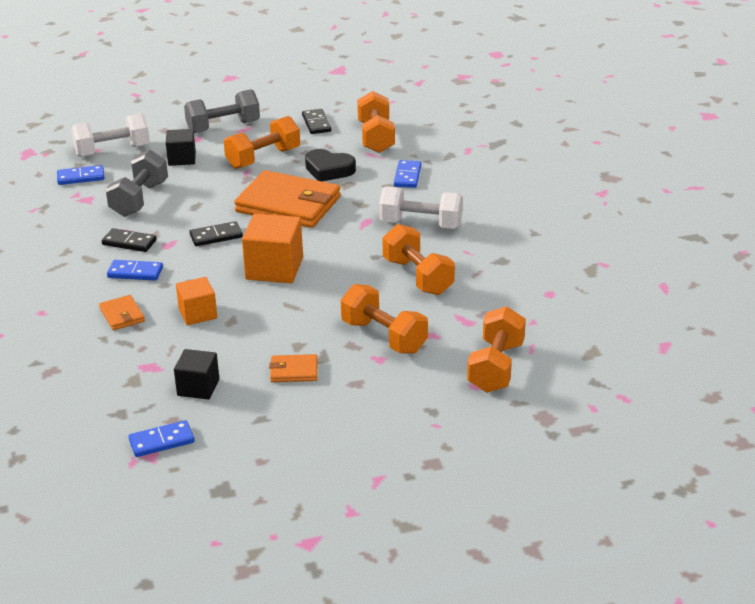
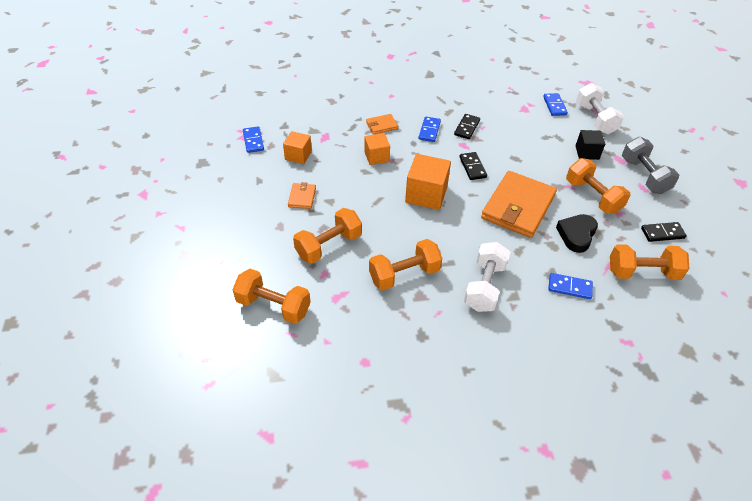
camera: 95 degrees right, 15 degrees up
grey dumbbell [105,150,168,217] -> none
black cube [174,349,219,400] -> orange cube [283,131,312,164]

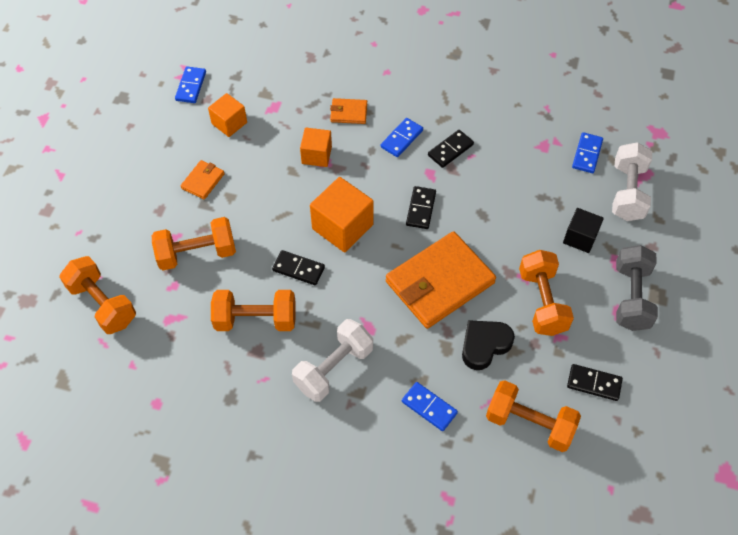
camera: 25 degrees right, 10 degrees up
none -> black domino [272,250,325,285]

